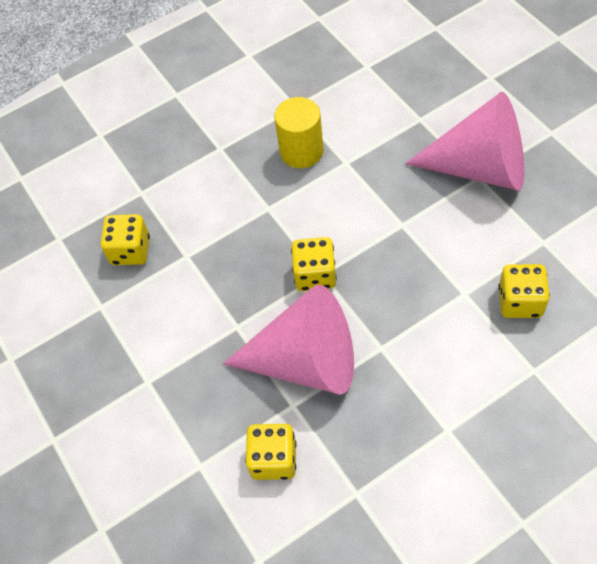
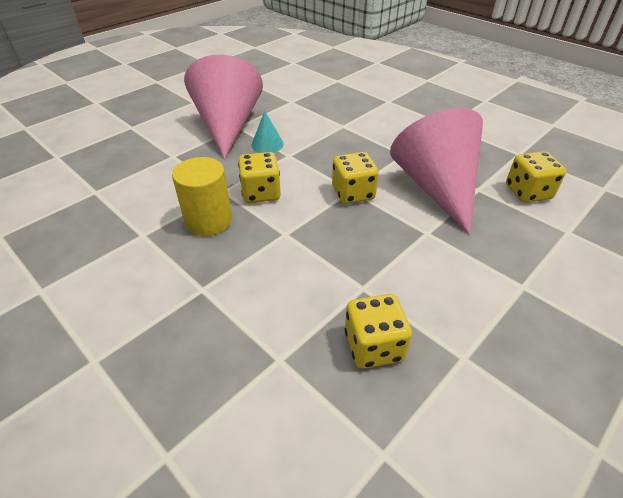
camera: 110 degrees left, 15 degrees down
yellow dice [498,264,550,318] -> yellow dice moved to [238,152,281,203]
none -> turquoise cone [251,111,284,153]

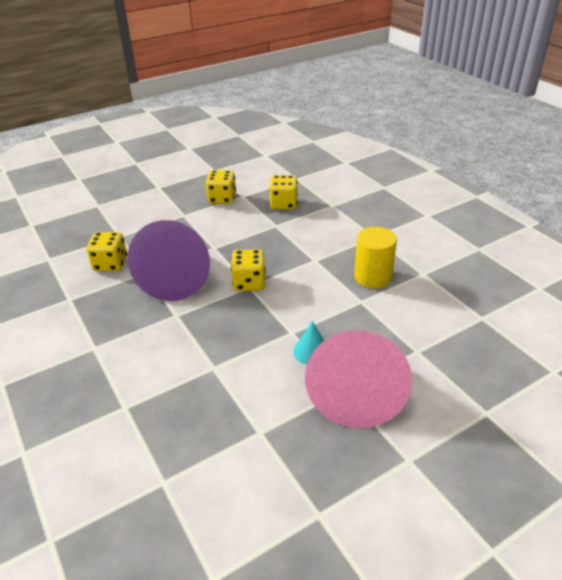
camera: 165 degrees left, 5 degrees down
yellow dice [238,152,281,203] -> yellow dice moved to [206,170,236,204]
pink cone [390,108,483,235] -> purple cone [127,220,210,301]

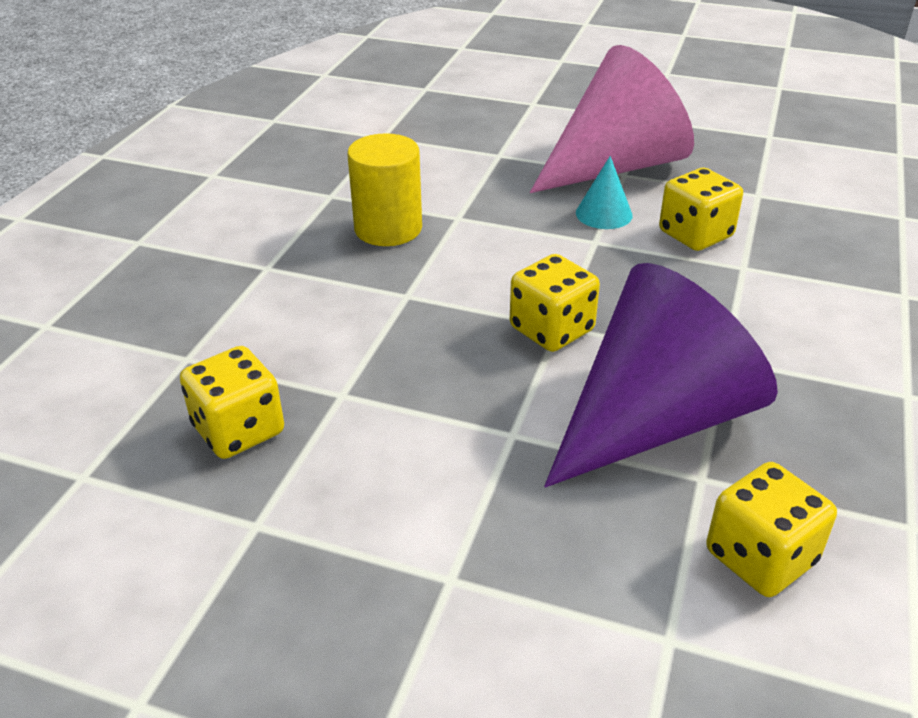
camera: 130 degrees left, 0 degrees up
yellow dice [206,170,236,204] -> yellow dice moved to [659,168,743,251]

